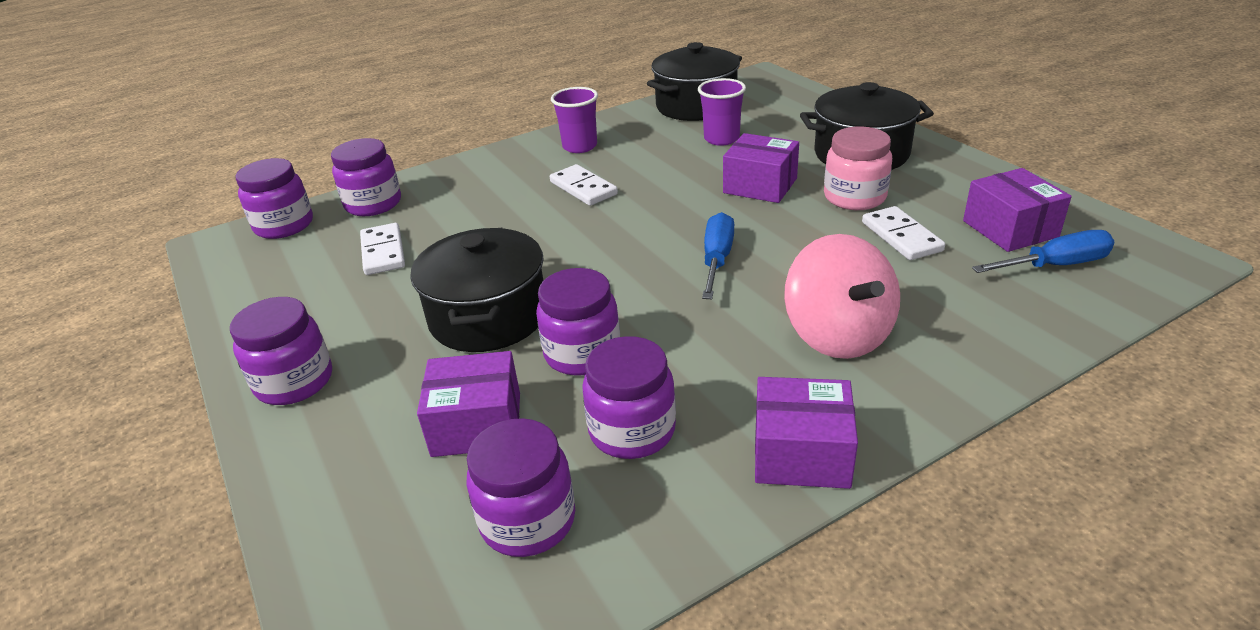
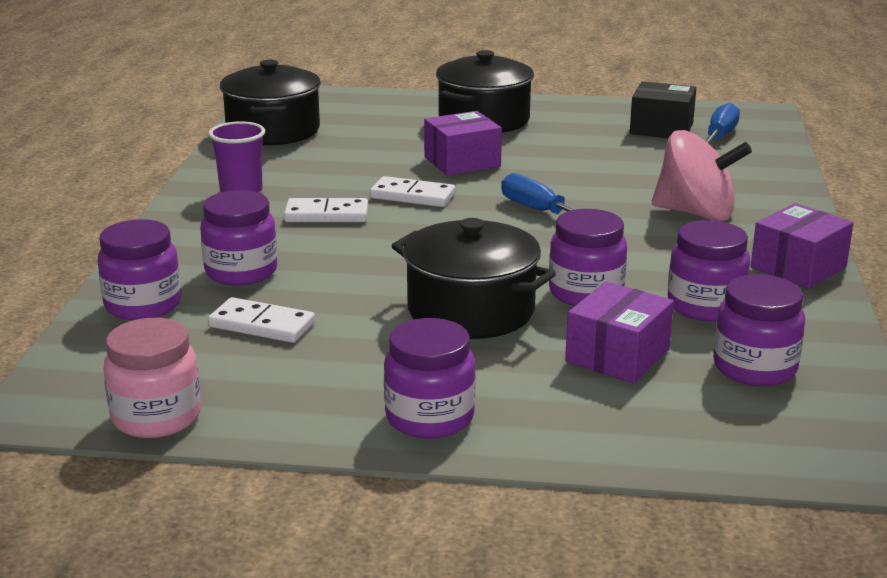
camera: 55 degrees left, 10 degrees down
purple jar [236,158,313,239] -> purple jar moved to [200,190,277,286]
purple cup [698,78,746,146] -> none
pink jar [824,126,892,210] -> pink jar moved to [103,318,201,438]
white domino [862,206,945,260] -> white domino moved to [370,176,455,207]
purple box [963,168,1072,252] -> black box [630,81,696,138]

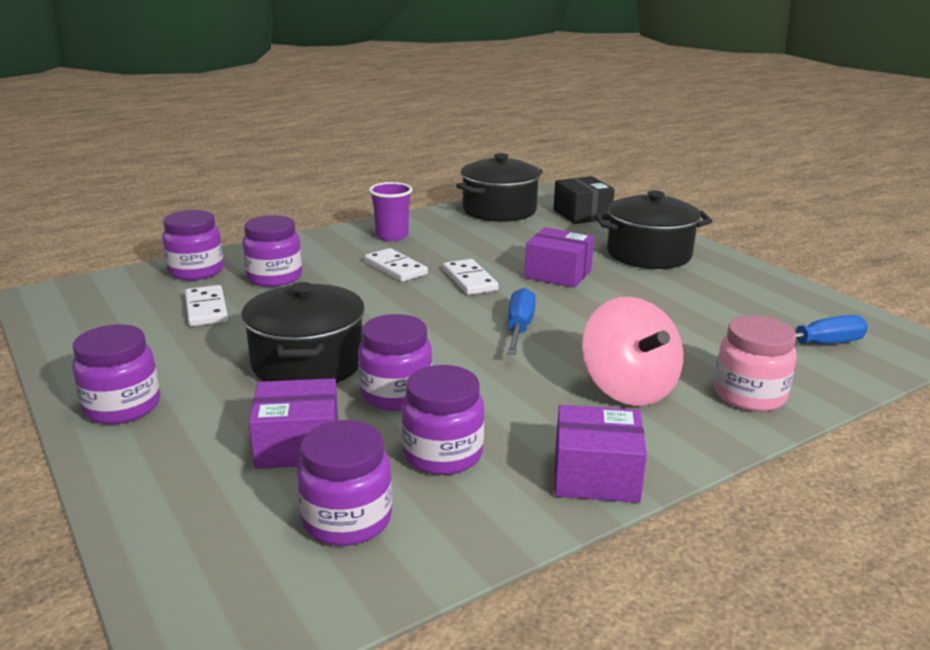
camera: 50 degrees right, 0 degrees up
pink jar [103,318,201,438] -> pink jar moved to [714,315,797,412]
black box [630,81,696,138] -> black box moved to [554,176,615,224]

